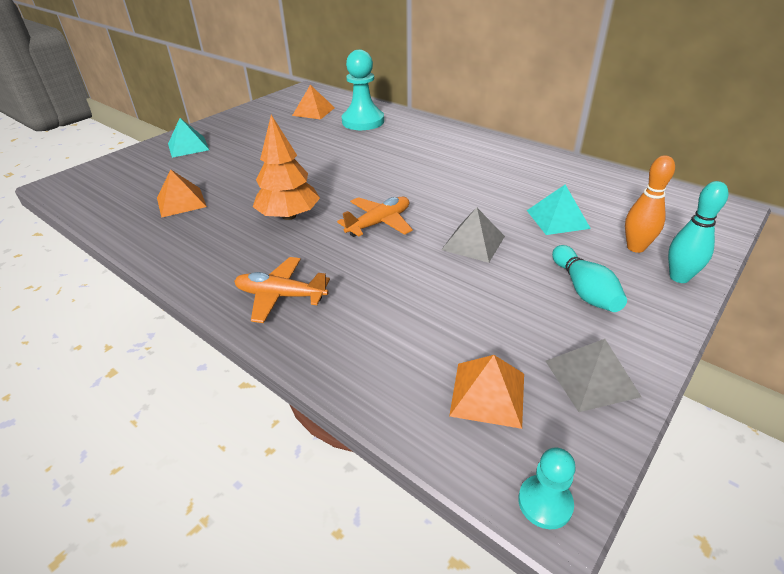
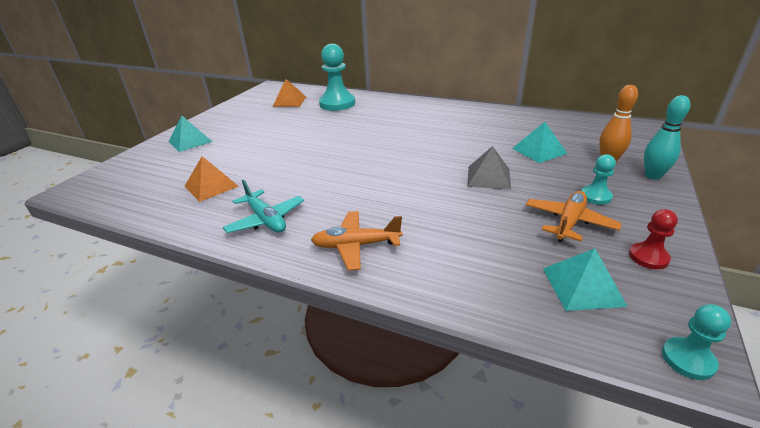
camera: 15 degrees left, 5 degrees down
orange tree [253,115,320,220] -> none
orange plane [337,197,413,237] -> orange plane moved to [526,191,622,242]
orange pyramid [449,355,524,429] -> turquoise pyramid [543,248,628,311]
grey pyramid [545,339,641,412] -> red pawn [629,209,678,269]
turquoise bowling pin [552,245,627,312] -> turquoise pawn [581,154,616,205]
none -> turquoise plane [223,179,304,233]

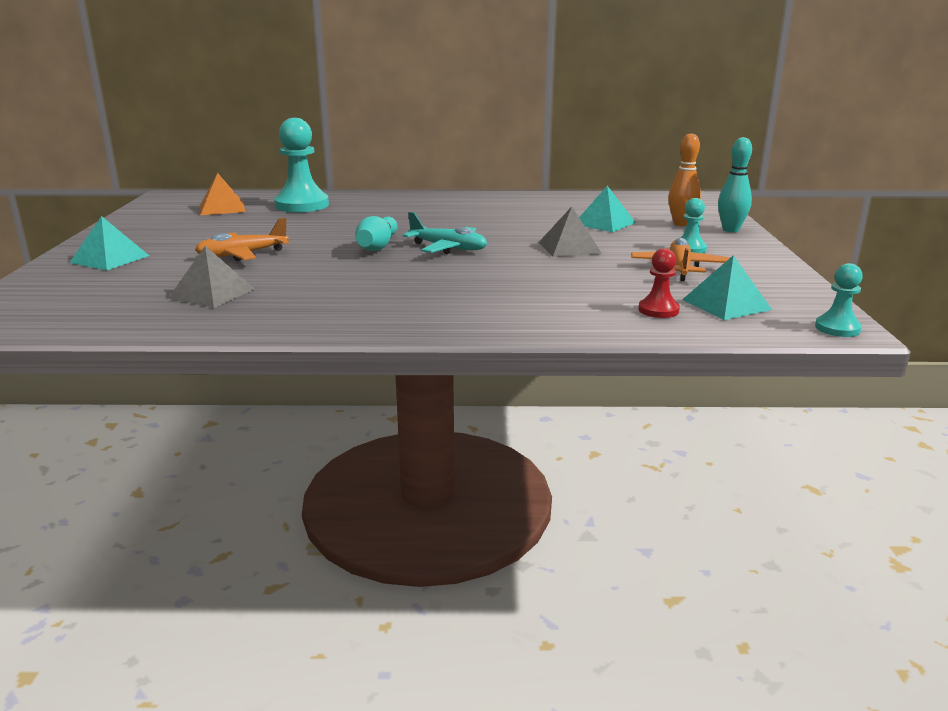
camera: 25 degrees left, 10 degrees down
orange pyramid [184,156,239,202] -> grey pyramid [168,246,255,308]
turquoise plane [223,179,304,233] -> turquoise plane moved to [403,212,487,254]
orange plane [311,211,402,271] -> orange plane moved to [195,218,289,261]
red pawn [629,209,678,269] -> red pawn moved to [638,248,680,318]
none -> turquoise bowling pin [355,216,398,251]

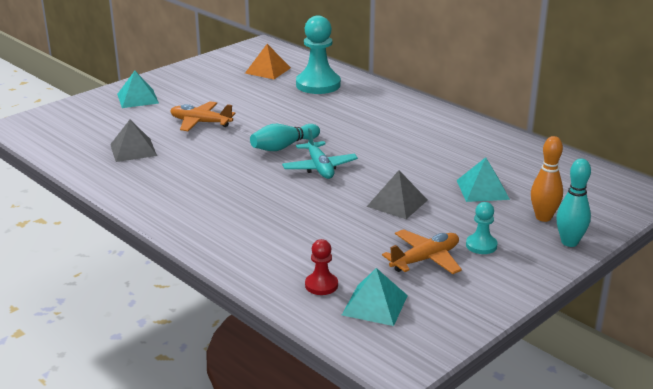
camera: 45 degrees right, 5 degrees up
turquoise pawn [815,263,863,337] -> none

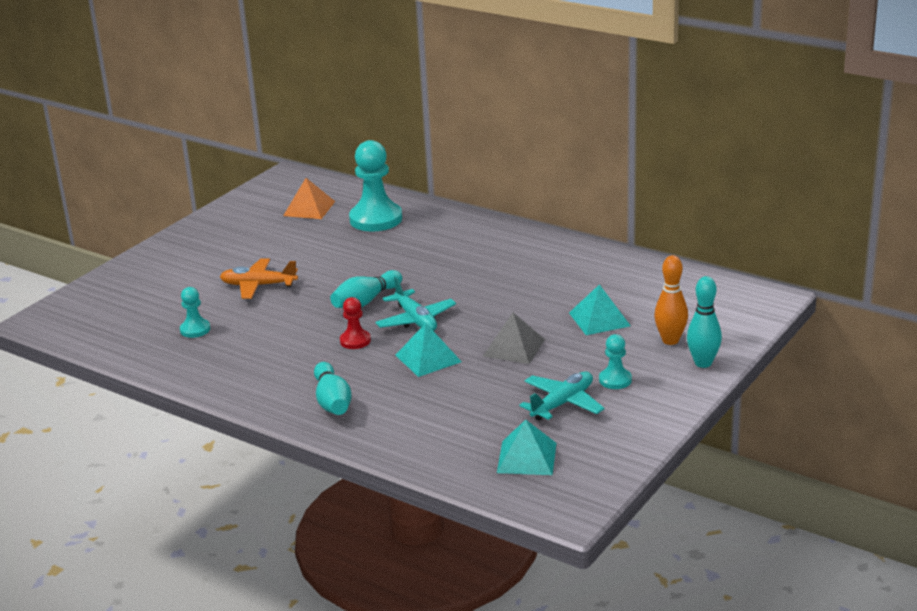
camera: 10 degrees left, 0 degrees up
grey pyramid [110,120,157,162] -> turquoise pawn [180,287,210,338]
turquoise pyramid [117,71,159,108] -> turquoise pyramid moved to [395,323,462,377]
red pawn [305,239,338,295] -> red pawn moved to [340,297,371,349]
orange plane [382,229,462,274] -> turquoise plane [519,372,605,421]
none -> turquoise bowling pin [314,362,352,415]

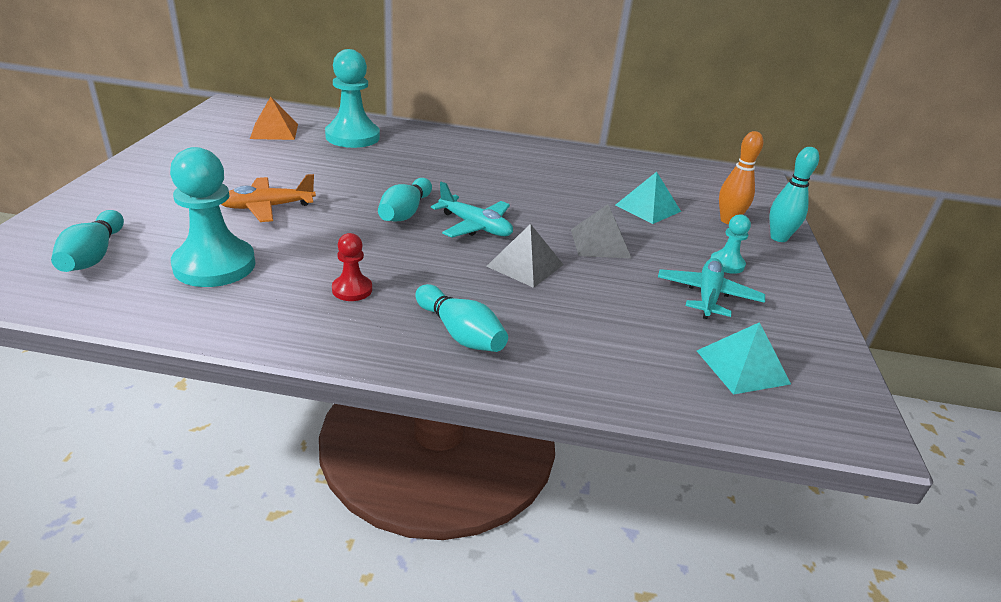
camera: 30 degrees left, 5 degrees up
turquoise pawn [180,287,210,338] -> turquoise pawn [170,147,255,287], size x1.99
red pawn [340,297,371,349] -> red pawn moved to [332,233,372,301]
turquoise pyramid [395,323,462,377] -> grey pyramid [486,224,564,288]
none -> turquoise bowling pin [51,210,124,272]

